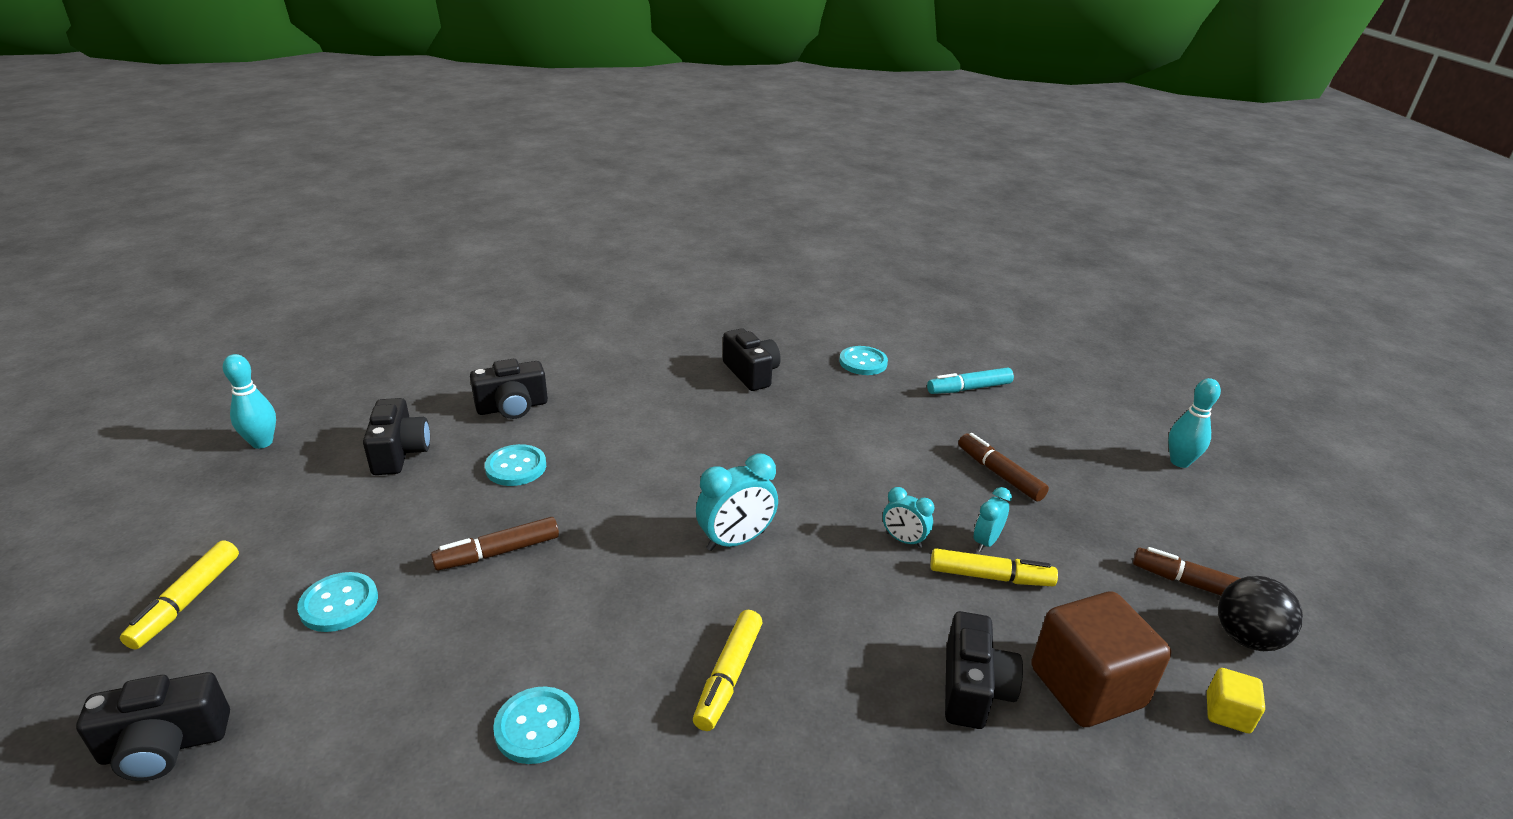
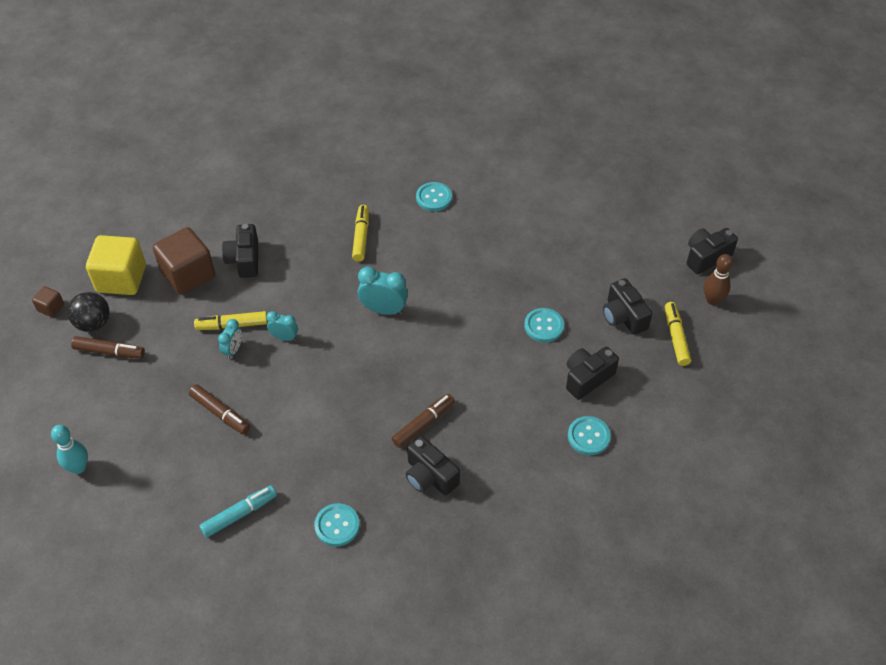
camera: 165 degrees right, 20 degrees up
black camera [76,672,230,781] -> black camera moved to [687,228,738,274]
yellow marker [120,540,239,649] -> yellow marker moved to [665,302,691,366]
turquoise bowling pin [223,354,276,449] -> brown bowling pin [704,254,733,305]
turquoise button [297,572,378,632] -> turquoise button moved to [568,416,611,455]
brown marker [431,517,559,571] -> brown marker moved to [392,394,455,448]
turquoise clock [696,454,778,551] -> turquoise clock turned 60 degrees clockwise [358,266,408,315]
yellow cube [1207,668,1265,733] -> yellow cube [86,235,146,295], size x2.15
none -> brown cube [32,286,64,317]

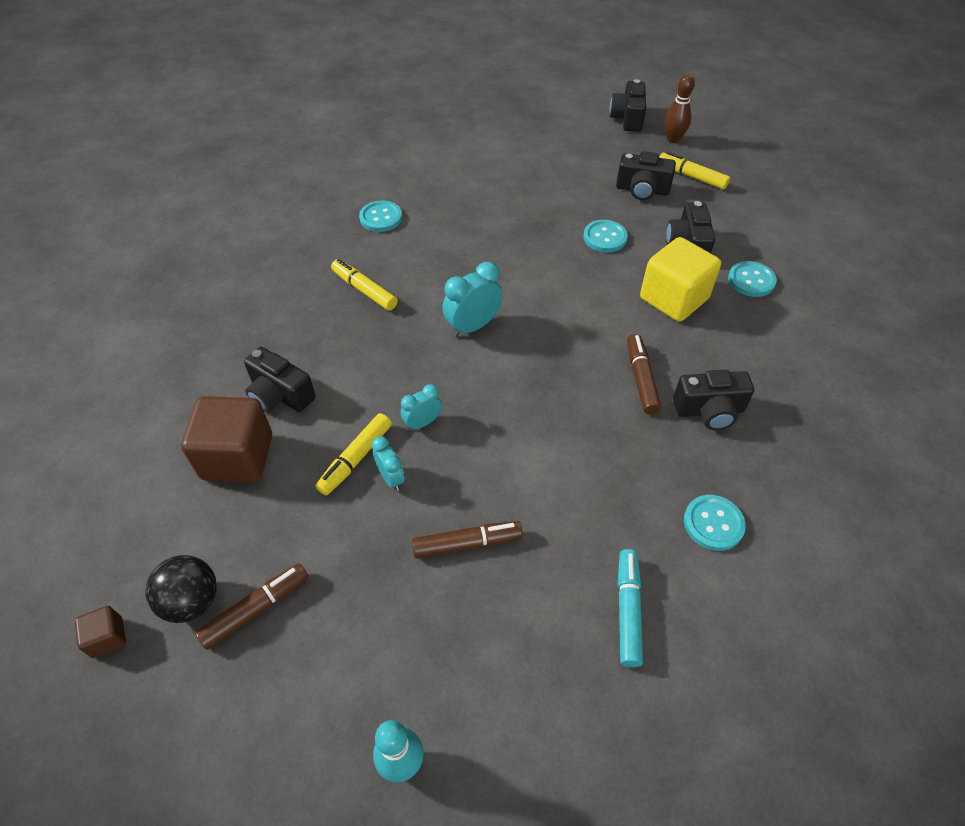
camera: 50 degrees left, 0 degrees up
yellow cube [86,235,146,295] -> yellow cube moved to [640,237,721,322]

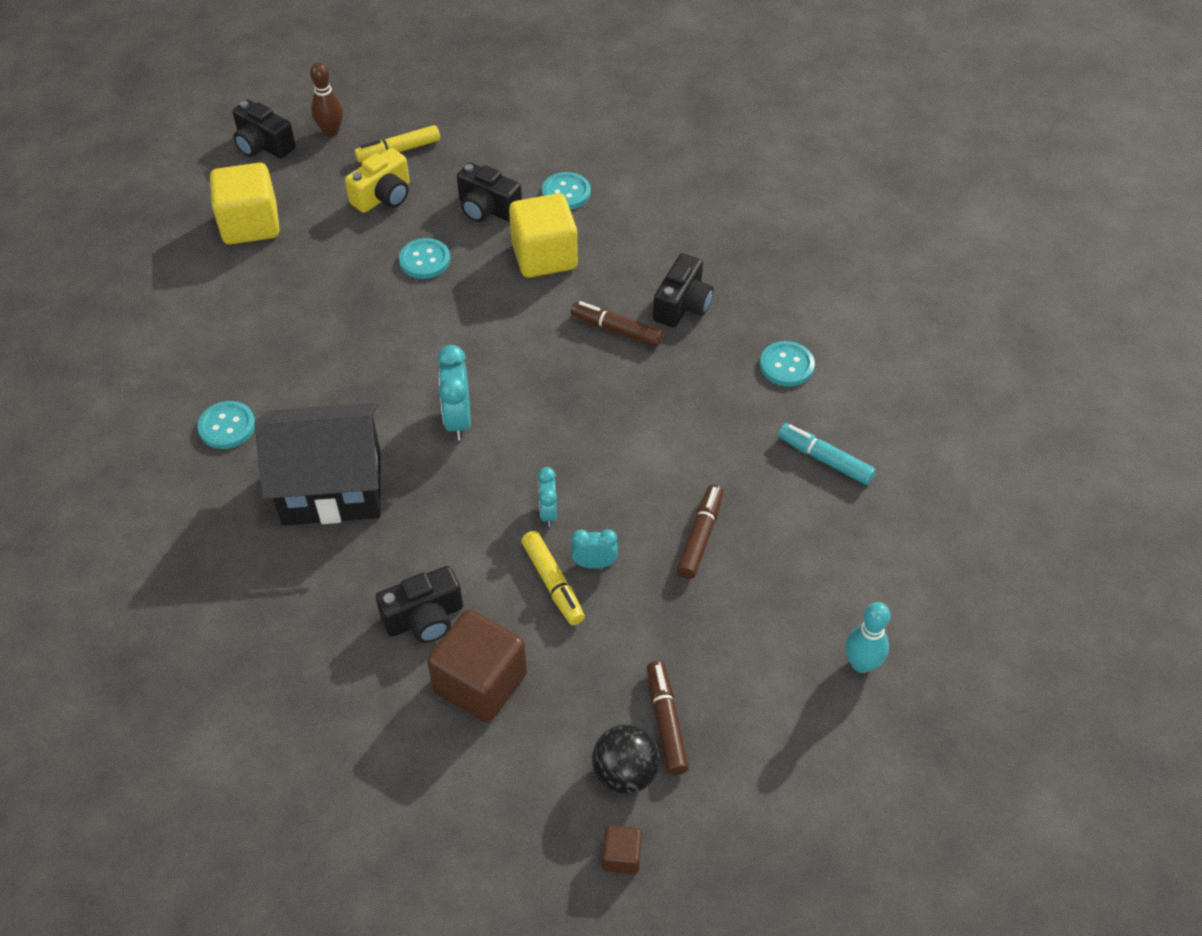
camera: 60 degrees left, 0 degrees up
yellow marker [331,259,398,311] -> black house [255,402,381,526]
black camera [616,151,676,200] -> yellow camera [345,148,410,213]
none -> yellow cube [210,163,279,245]

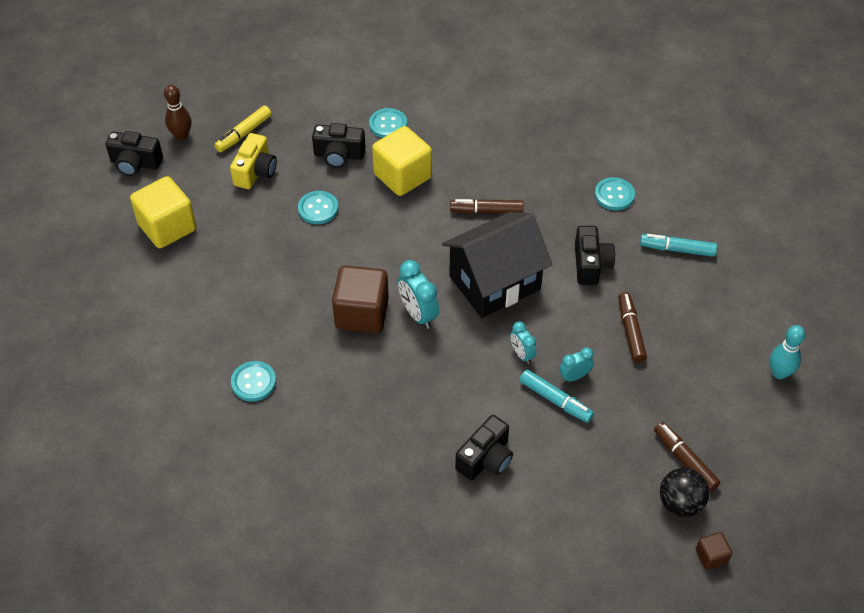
camera: 25 degrees left, 0 degrees up
black house [255,402,381,526] -> black house moved to [442,212,553,318]
brown cube [427,609,527,723] -> brown cube moved to [332,265,389,333]
yellow marker [521,531,585,625] -> turquoise marker [520,370,594,423]
black camera [653,253,713,328] -> black camera moved to [575,226,615,285]

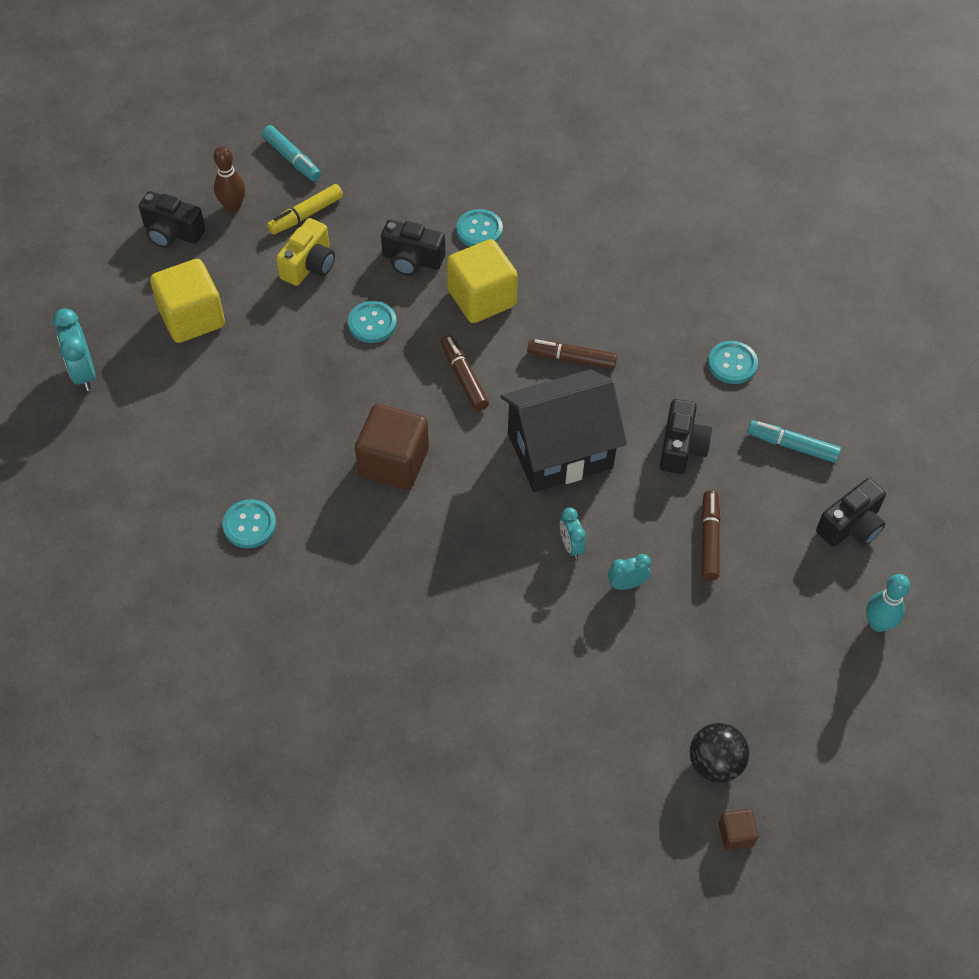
camera: 10 degrees right, 5 degrees up
turquoise clock [398,260,439,329] -> turquoise clock moved to [53,308,95,391]
black camera [455,415,513,480] -> black camera moved to [816,478,886,547]
turquoise marker [520,370,594,423] -> turquoise marker moved to [262,125,321,182]
brown marker [654,422,720,492] -> brown marker moved to [441,335,489,411]

